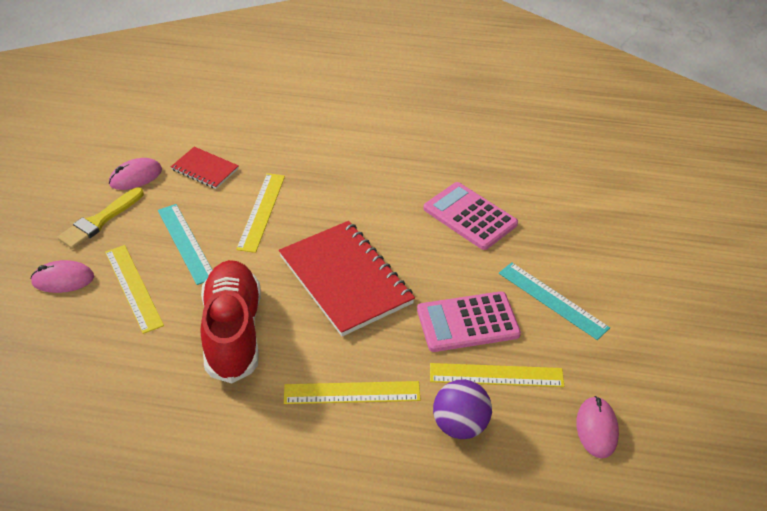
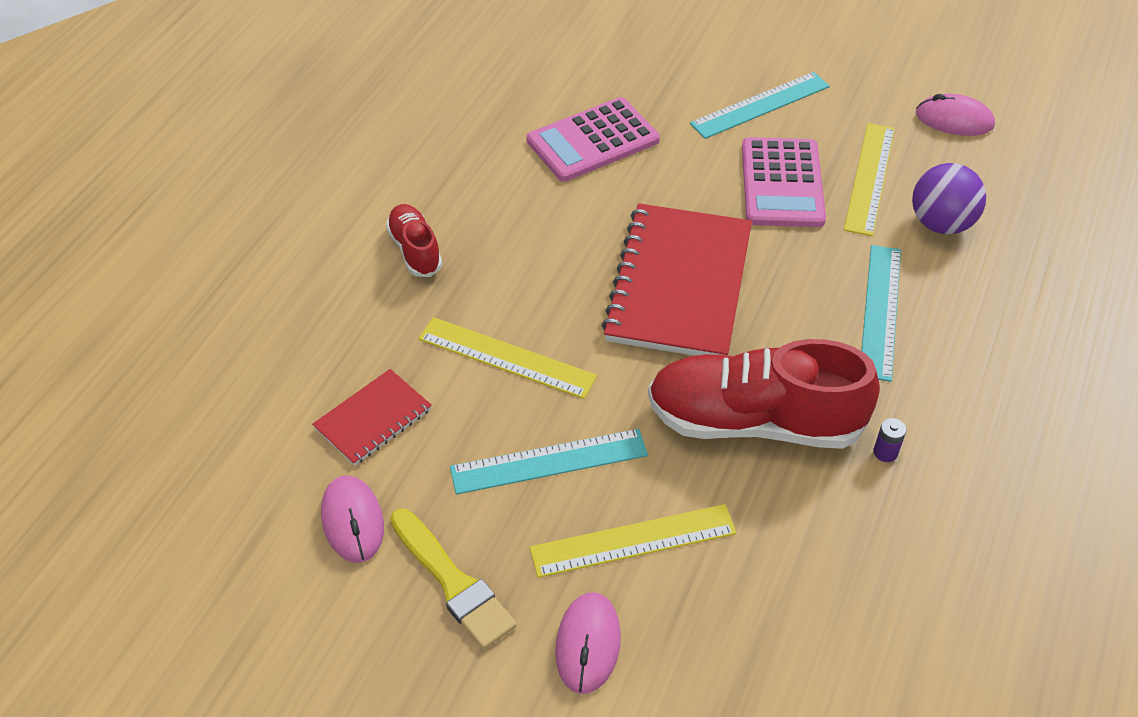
camera: 75 degrees left, 5 degrees up
red notebook [279,221,415,337] -> red notebook turned 60 degrees counterclockwise [602,203,752,356]
yellow ruler [284,381,421,404] -> turquoise ruler [861,245,901,382]
none -> red shoe [386,204,442,277]
none -> purple battery [873,418,906,462]

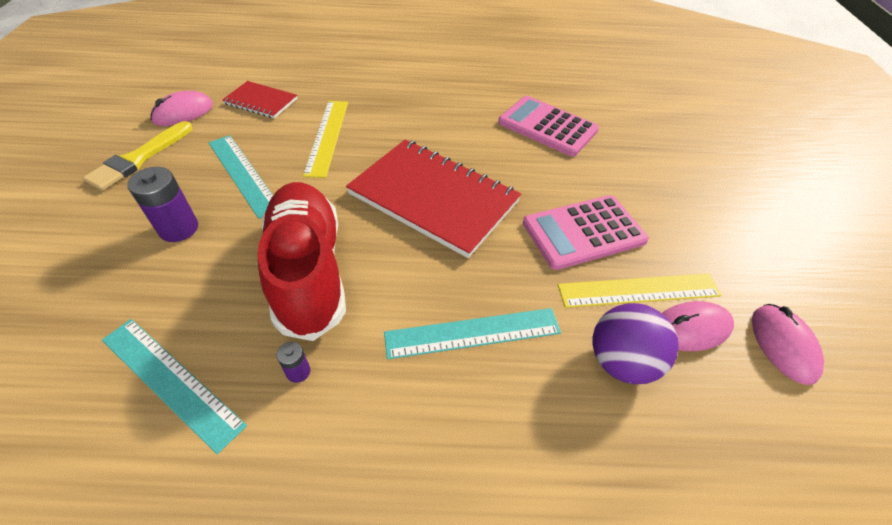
camera: 65 degrees right, 0 degrees up
red shoe [386,204,442,277] -> none
yellow ruler [530,504,737,578] -> purple battery [127,167,198,242]
pink mouse [555,592,621,694] -> pink mouse moved to [662,301,734,351]
red notebook [602,203,752,356] -> red notebook turned 45 degrees clockwise [346,139,521,258]
turquoise ruler [690,72,830,139] -> turquoise ruler moved to [102,319,247,454]

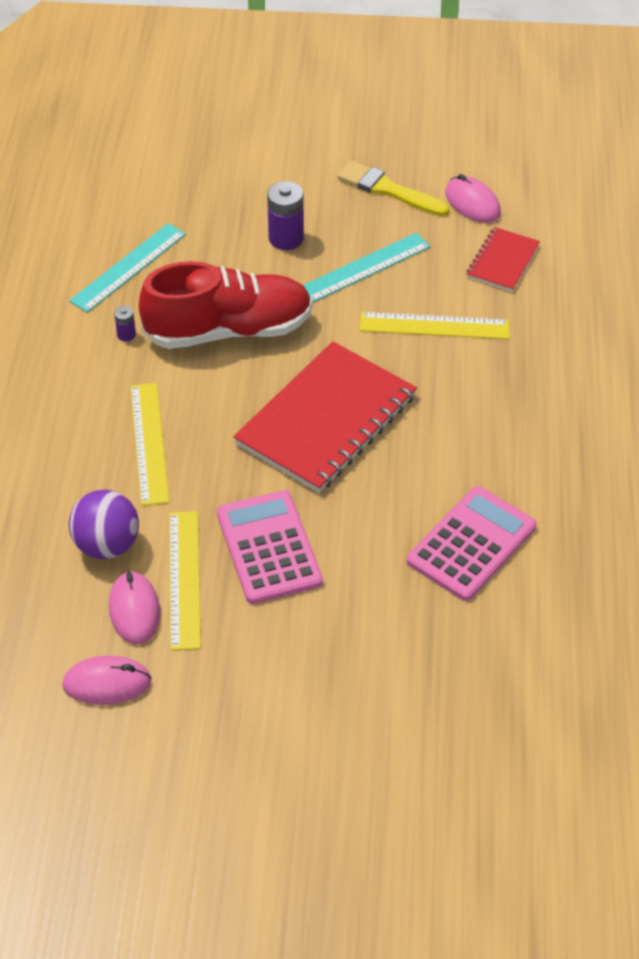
camera: 95 degrees right, 0 degrees up
turquoise ruler [384,308,561,359] -> yellow ruler [130,383,169,506]

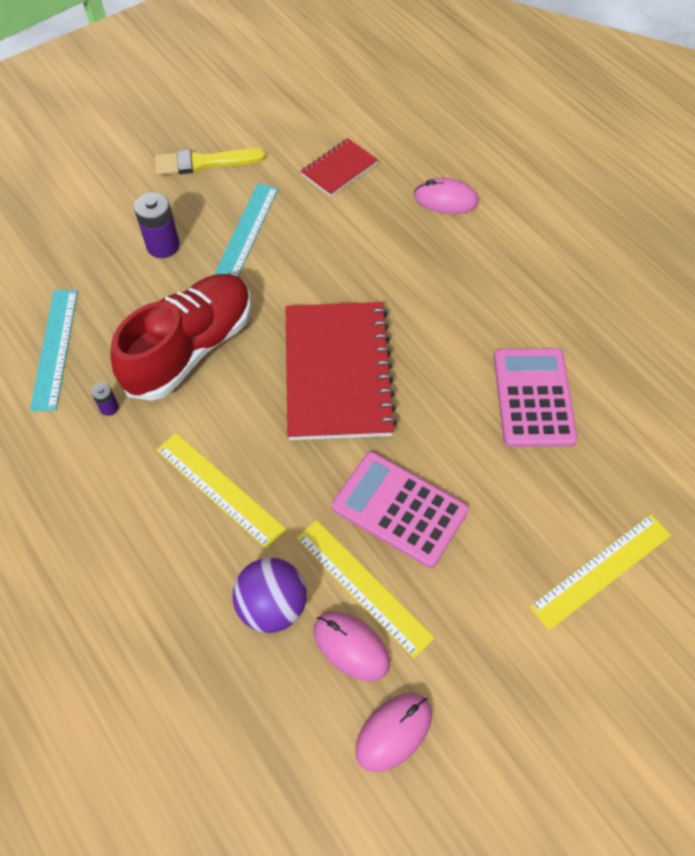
camera: 40 degrees left, 10 degrees up
yellow ruler [359,312,509,339] -> yellow ruler moved to [529,514,671,630]
pink mouse [445,174,501,223] -> pink mouse moved to [414,178,479,214]
red notebook [467,227,540,292] -> red notebook turned 60 degrees clockwise [300,138,378,197]

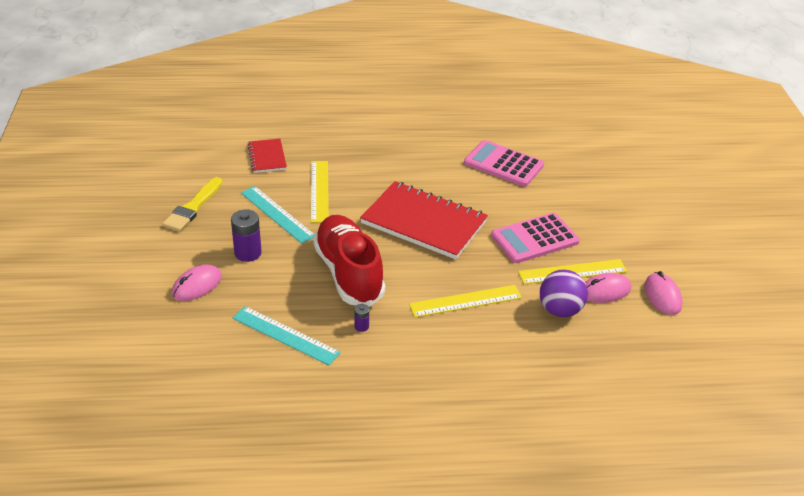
camera: 60 degrees left, 20 degrees down
pink mouse [414,178,479,214] -> pink mouse moved to [172,265,222,301]
yellow ruler [529,514,671,630] -> yellow ruler moved to [311,161,329,223]

